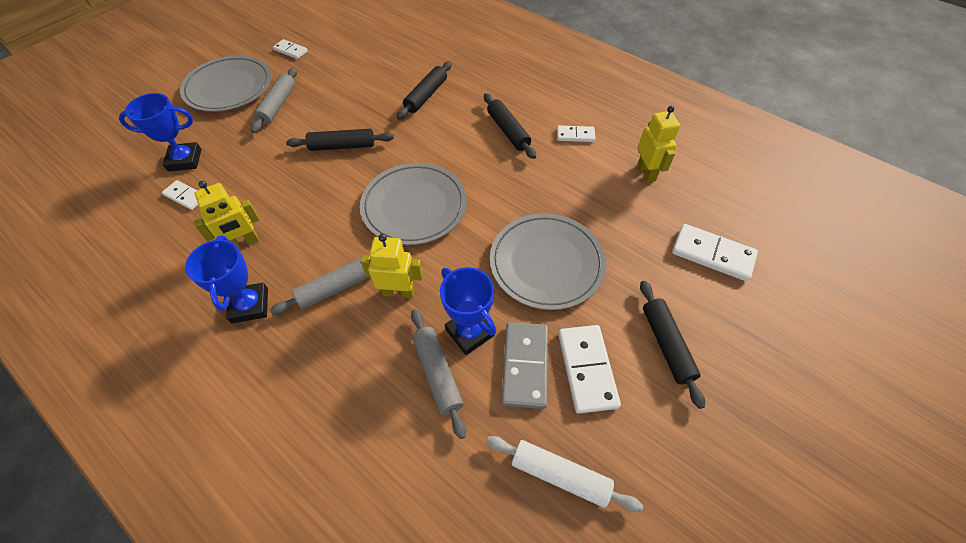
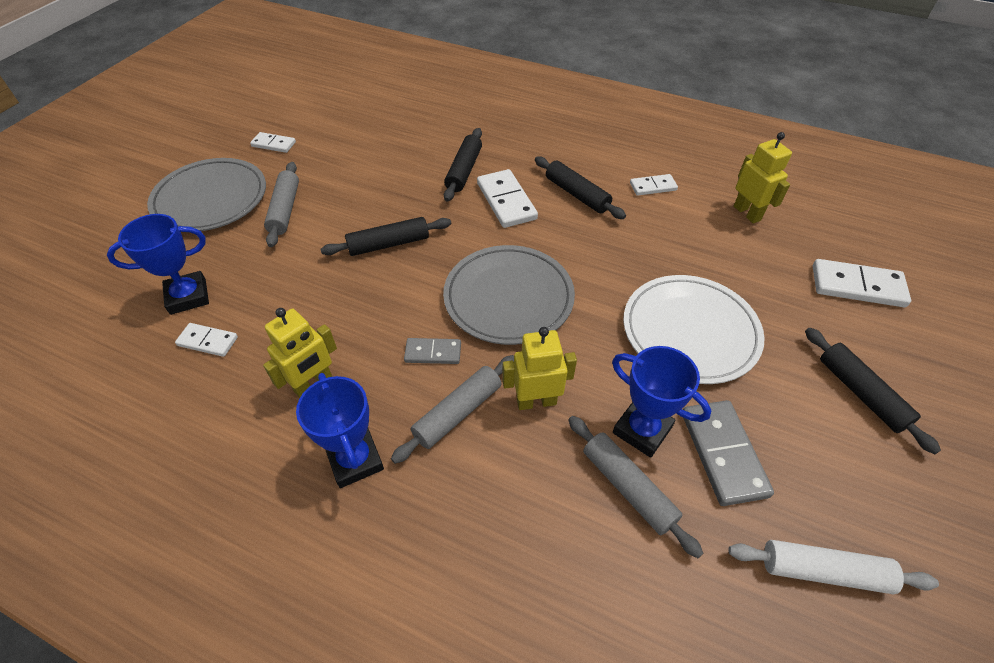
camera: 15 degrees left, 5 degrees down
grey plate [490,213,606,310] -> white plate [623,275,765,384]
white domino [558,325,621,414] -> white domino moved to [477,169,538,228]
none -> grey domino [404,338,461,364]

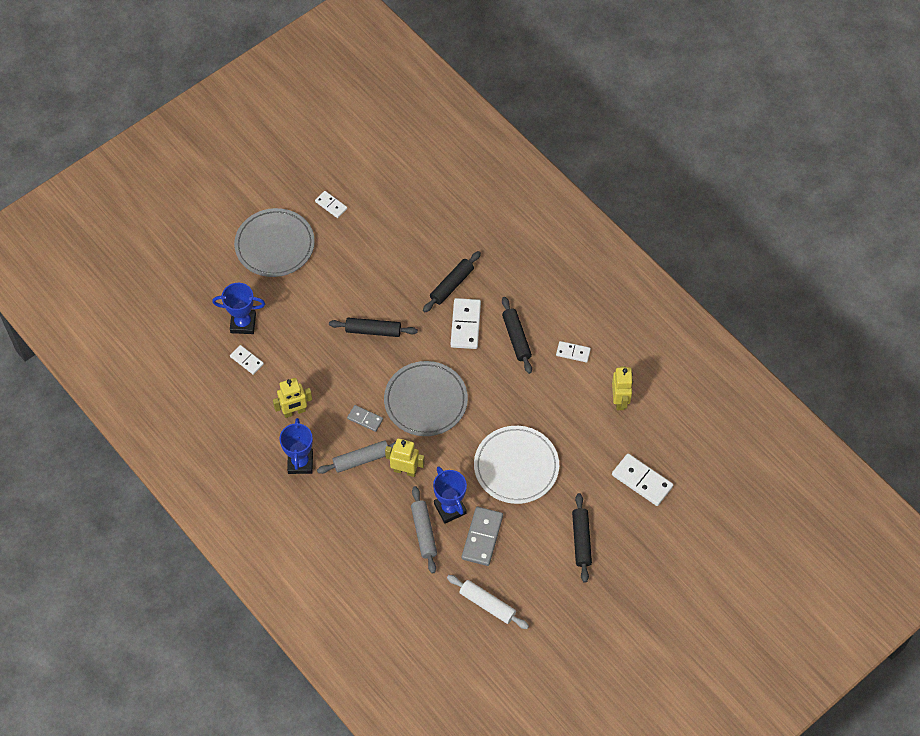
camera: 25 degrees right, 10 degrees up
grey rolling pin [264,162,299,247] -> none

